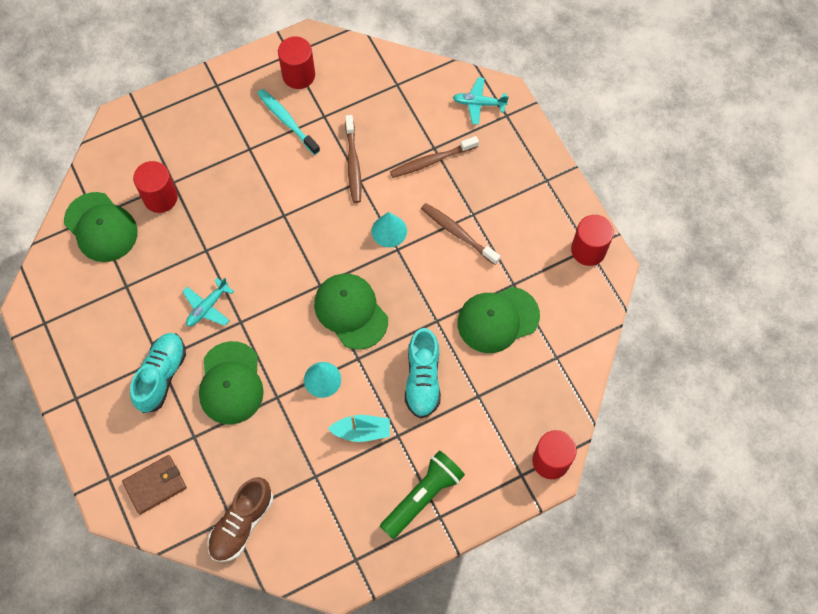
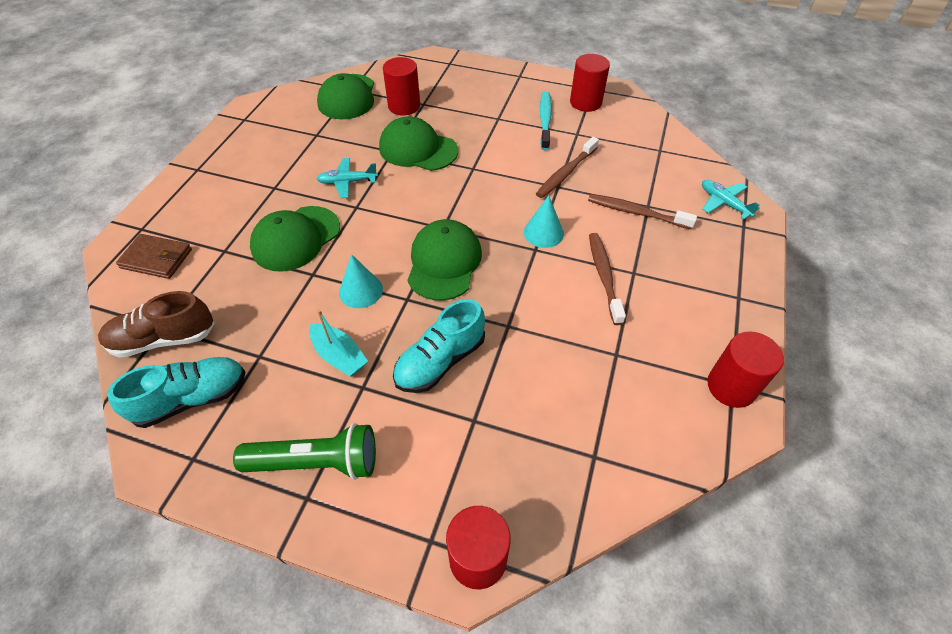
camera: 45 degrees right, 15 degrees down
turquoise shoe [130,333,186,413] -> turquoise shoe moved to [107,357,245,428]
green cap [458,287,540,353] -> green cap moved to [379,116,458,171]

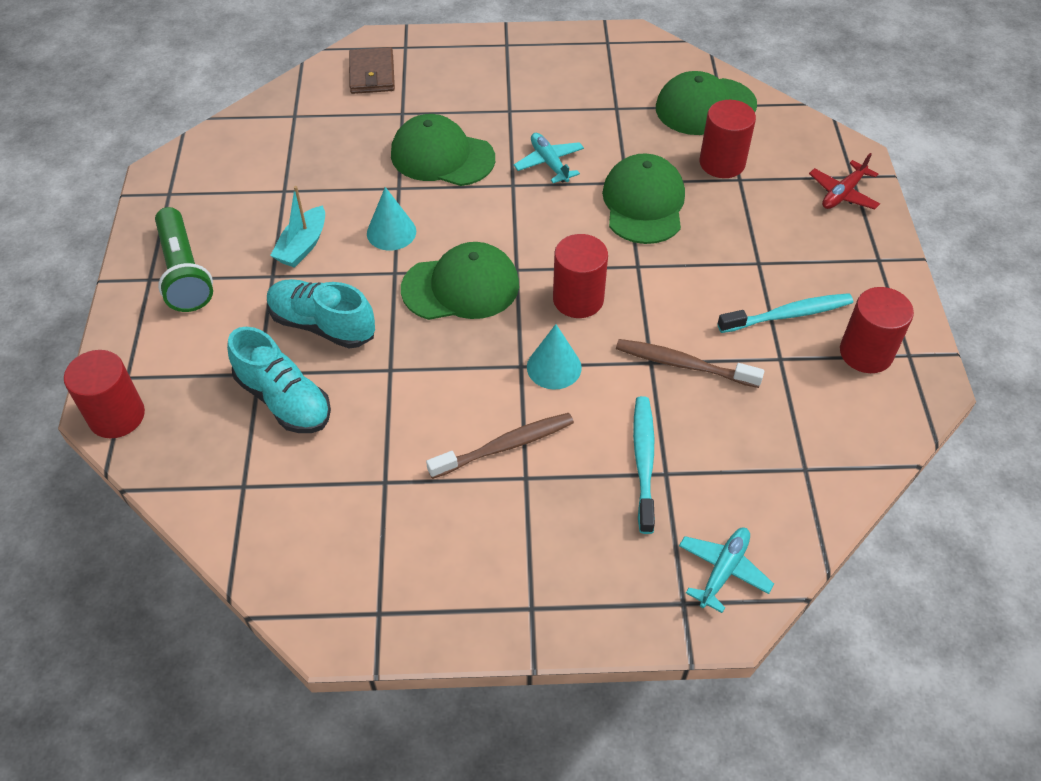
camera: 70 degrees right, 0 degrees up
brown shoe [98,291,215,358] -> none
turquoise shoe [107,357,245,428] -> turquoise shoe moved to [227,327,331,433]
brown toothbrush [588,194,697,229] -> turquoise toothbrush [633,396,655,534]
red cylinder [707,331,784,408] -> red cylinder moved to [553,234,608,318]
none -> red plane [809,153,880,209]

